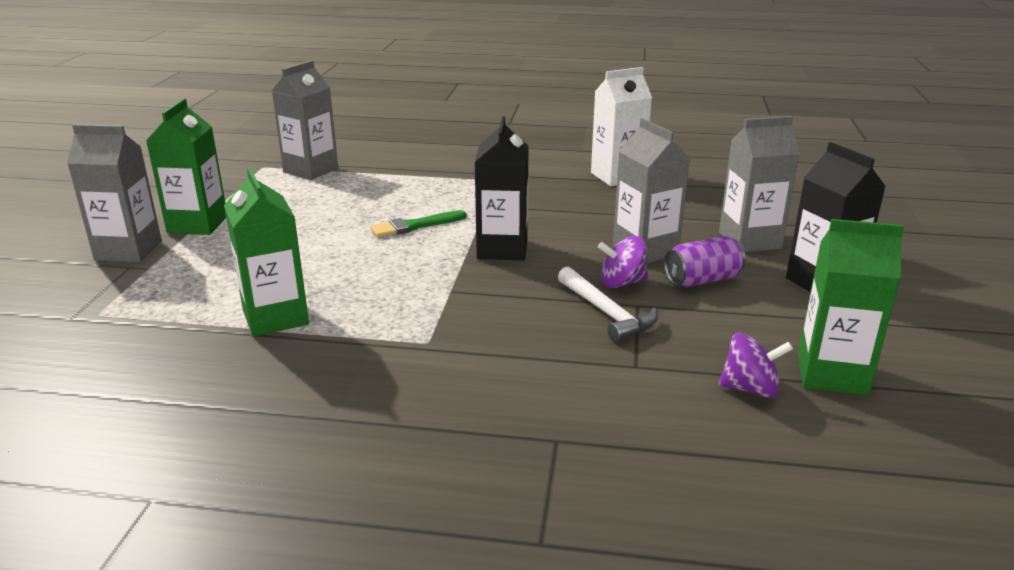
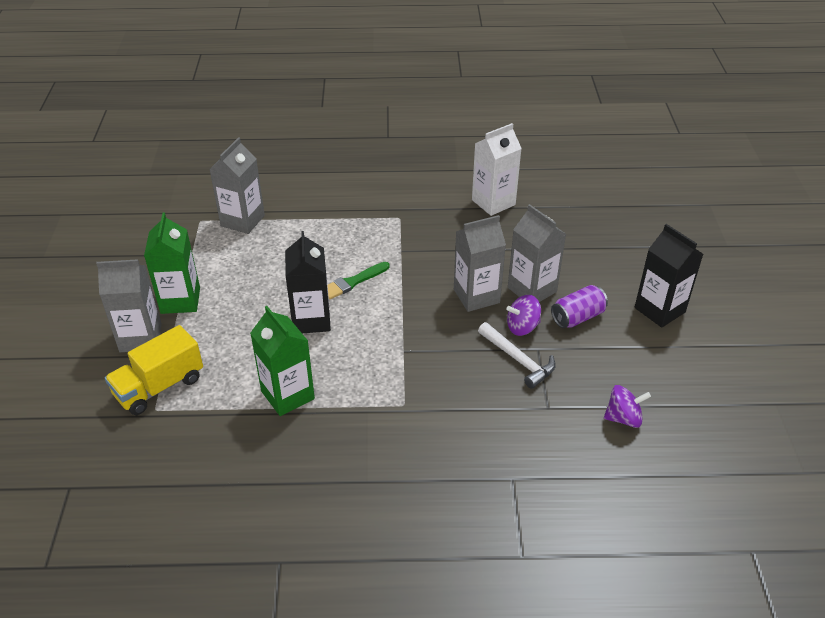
camera: 10 degrees left, 15 degrees up
black carton [475,116,529,260] -> black carton moved to [285,231,331,333]
grey carton [719,116,800,252] -> grey carton moved to [454,215,506,312]
green carton [798,219,904,396] -> none
none -> yellow truck [105,325,203,415]

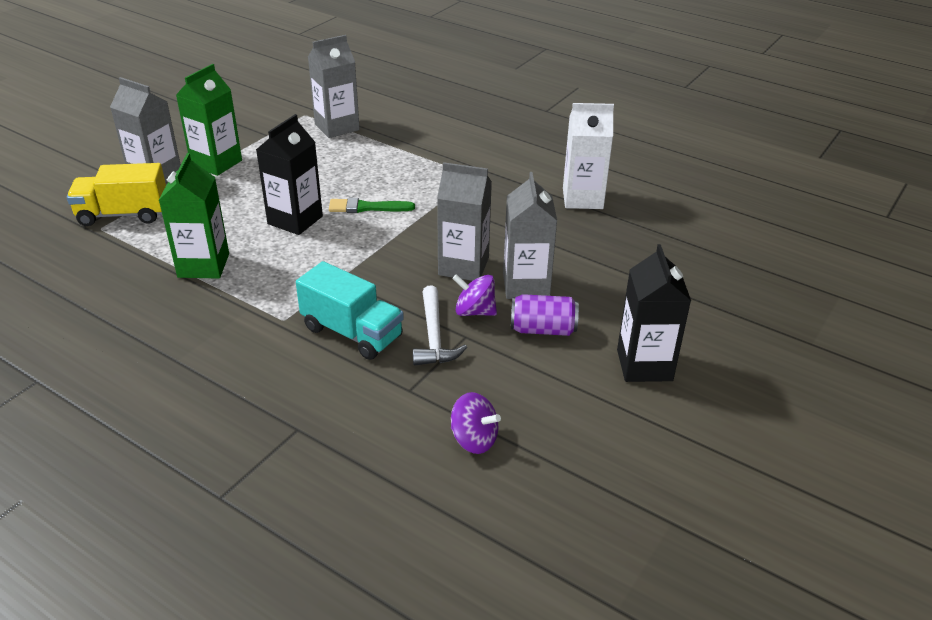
camera: 35 degrees right, 5 degrees down
none -> turquoise truck [296,261,404,360]

